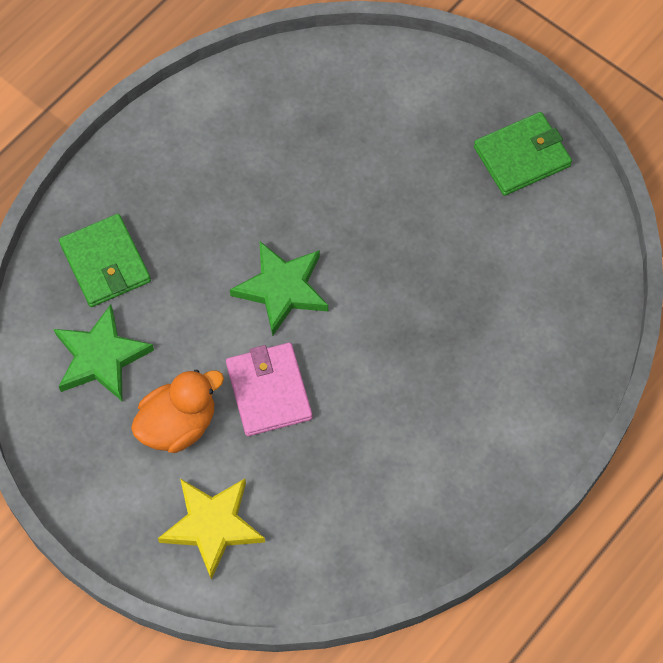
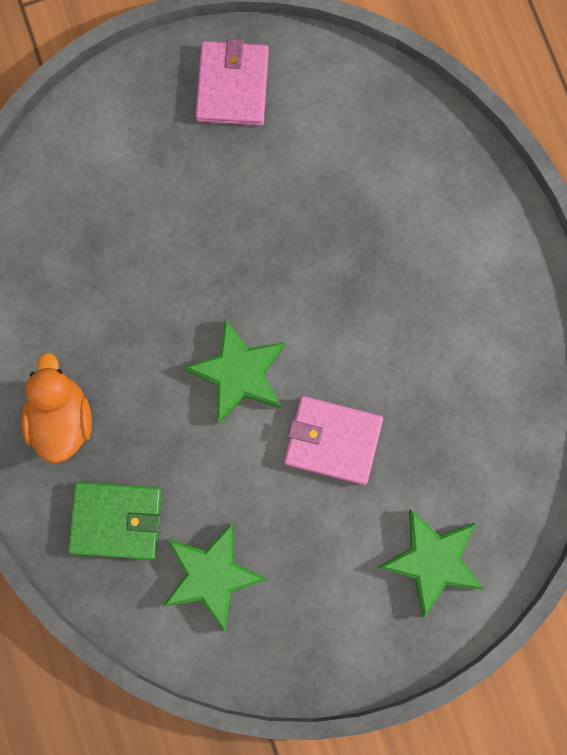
camera: 60 degrees left, 15 degrees up
orange duck [131,369,224,453] -> orange duck moved to [21,353,92,463]
yellow star [158,479,265,580] -> green star [378,509,485,618]
green wallet [474,112,572,196] -> pink wallet [196,39,269,126]

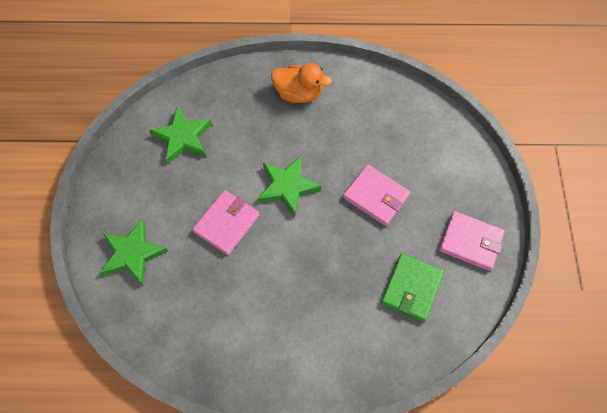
camera: 110 degrees right, 15 degrees down
green wallet [68,482,162,560] -> green wallet moved to [381,253,444,322]
none -> pink wallet [343,165,410,226]

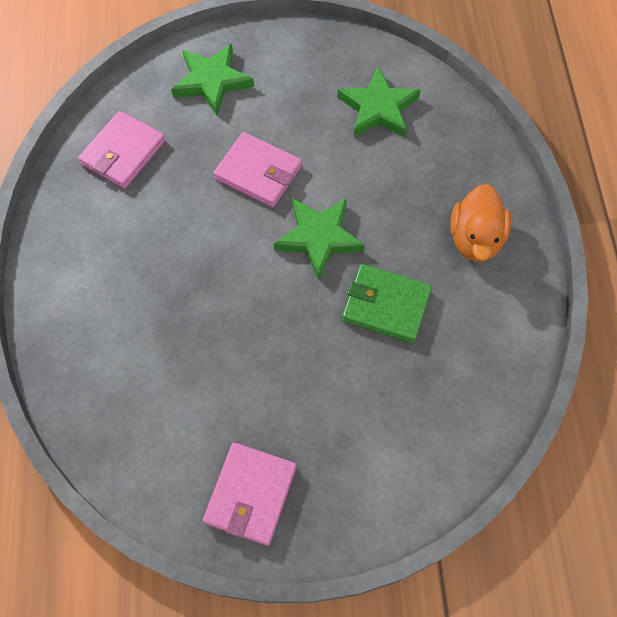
camera: 85 degrees right, 0 degrees up
pink wallet [343,165,410,226] -> pink wallet moved to [78,111,166,189]
green wallet [381,253,444,322] -> green wallet moved to [342,264,432,343]

